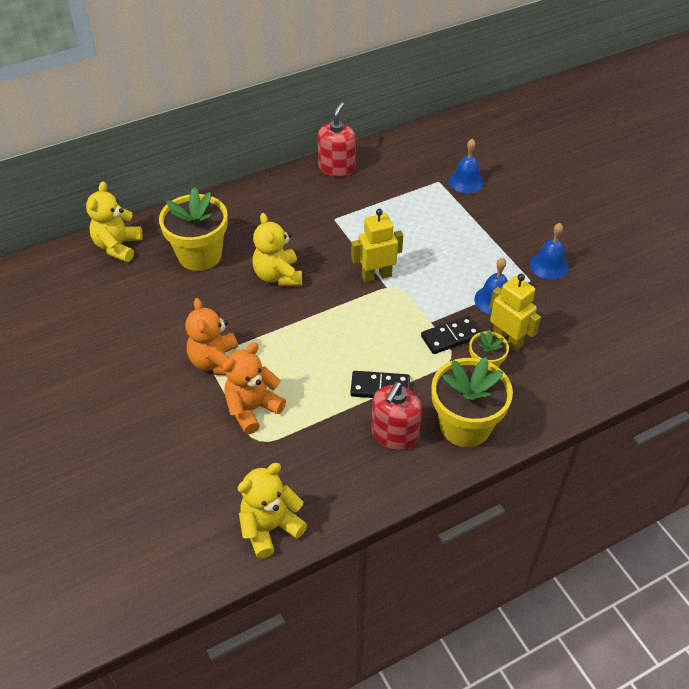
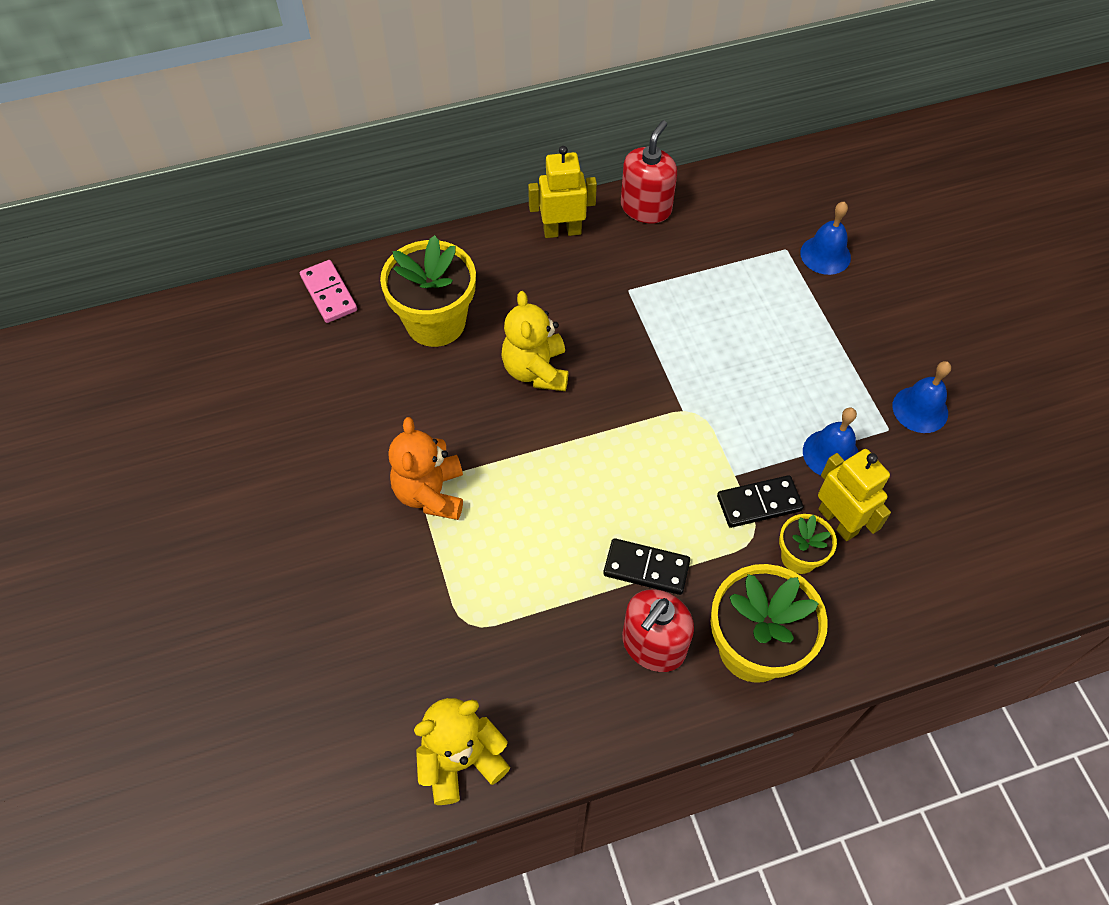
camera: 10 degrees right, 10 degrees up
yellow teddy bear [86,182,143,262] -> pink domino [300,260,357,323]
orange teddy bear [223,342,286,434] -> none
yellow robot [351,209,403,283] -> yellow robot moved to [528,146,597,238]

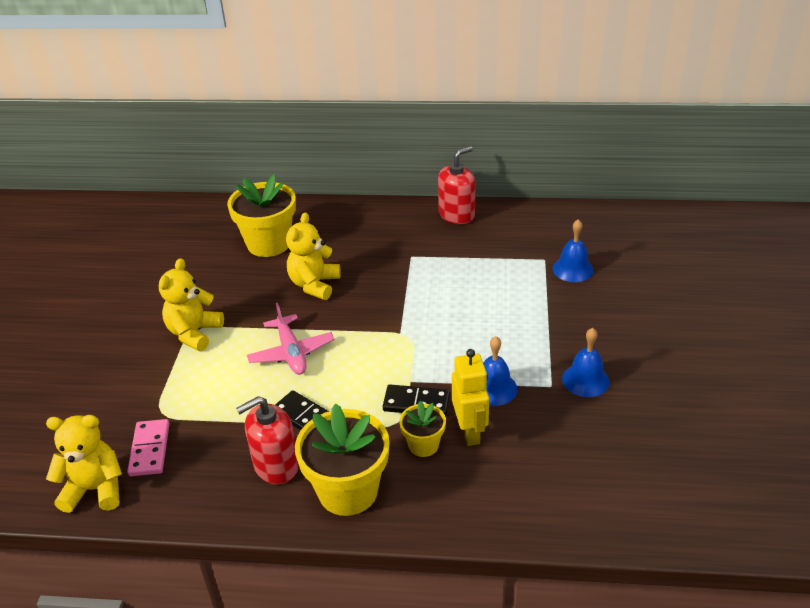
camera: 25 degrees right, 20 degrees down
pink domino [300,260,357,323] -> pink domino moved to [127,419,170,476]
orange teddy bear [388,417,463,520] -> yellow teddy bear [159,258,224,351]
yellow robot [528,146,597,238] -> none
none -> pink plane [247,303,335,375]

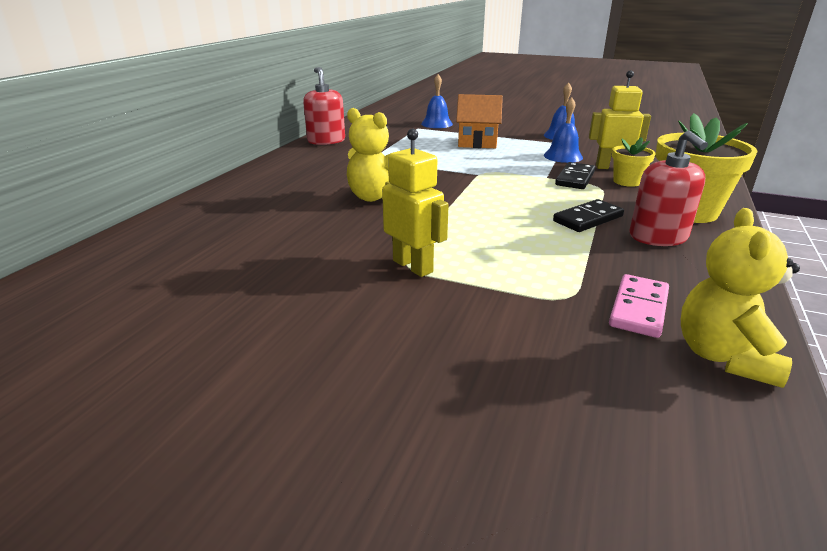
camera: 75 degrees left, 10 degrees down
pink domino [127,419,170,476] -> pink domino turned 75 degrees counterclockwise [609,274,669,338]
yellow teddy bear [159,258,224,351] -> yellow robot [382,129,449,277]
yellow flower pot [227,174,296,257] -> none
pink plane [247,303,335,375] -> none
none -> orange house [456,94,503,148]

